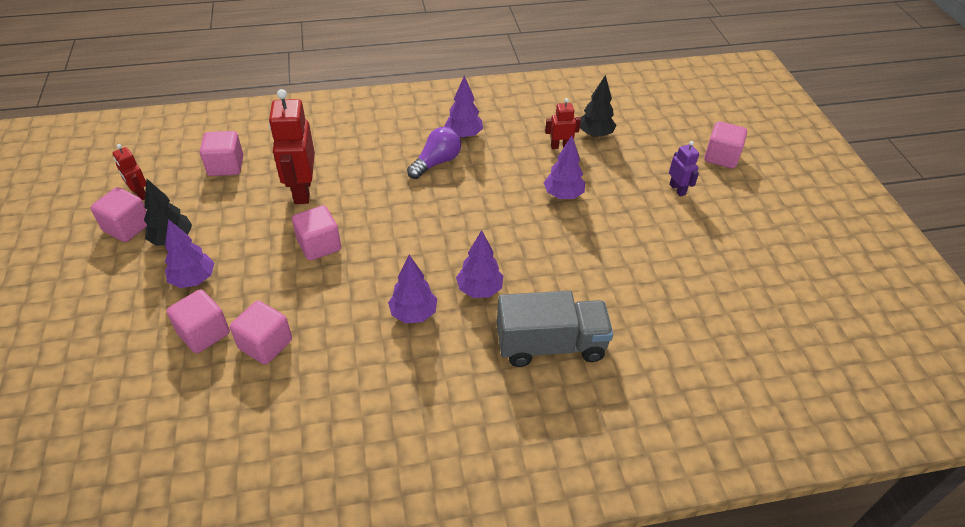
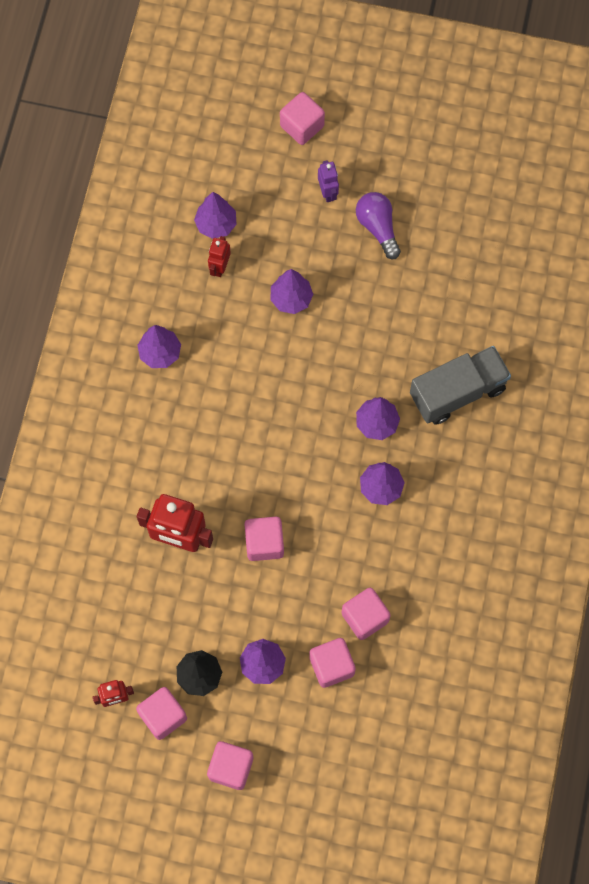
camera: 65 degrees left, 25 degrees up
pink cube [200,131,243,176] -> pink cube moved to [207,741,253,790]
purple light bulb [407,127,461,179] -> purple light bulb moved to [356,192,401,259]
grey truck [497,291,613,367] -> grey truck turned 45 degrees clockwise [410,346,511,425]
black tree [580,75,616,138] -> purple tree [194,192,237,239]
purple robot [669,141,699,197] -> purple robot turned 75 degrees clockwise [318,160,339,202]

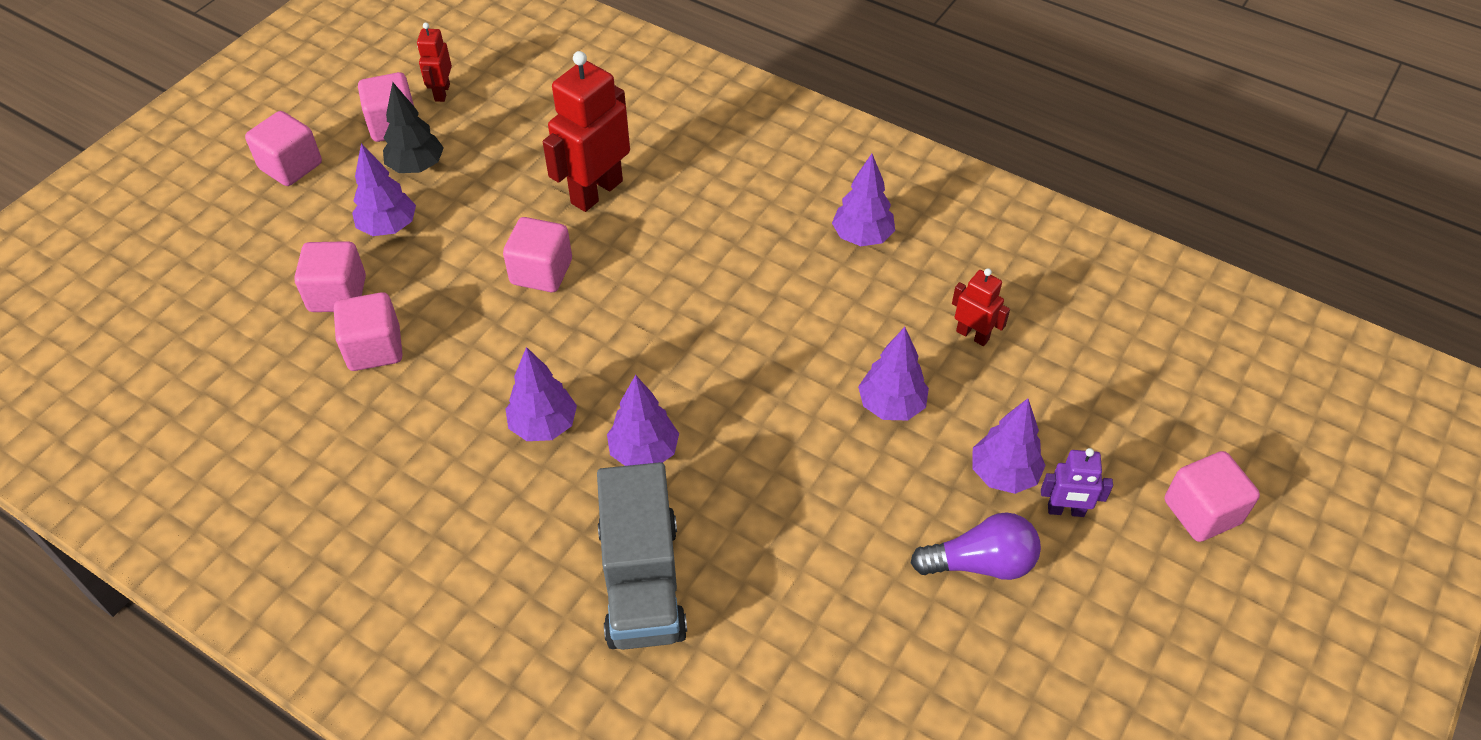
camera: 110 degrees right, 20 degrees down
purple tree [194,192,237,239] -> purple tree moved to [973,398,1046,494]

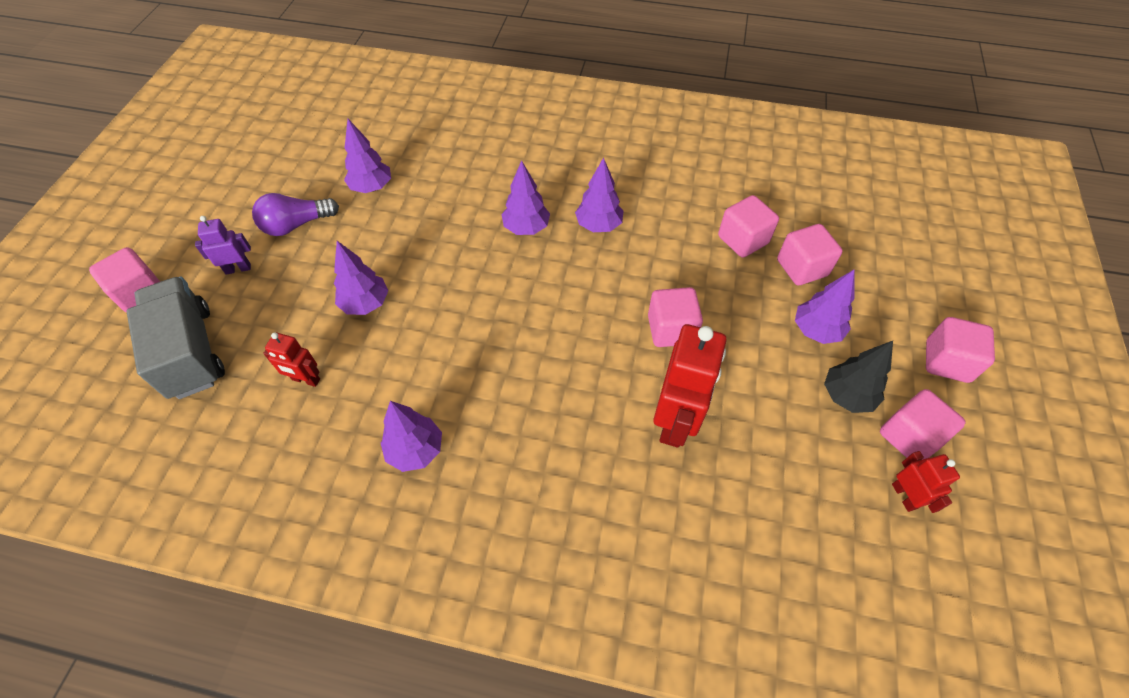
camera: 160 degrees right, 5 degrees up
grey truck [597,462,687,650] -> grey truck moved to [127,276,225,399]
purple tree [973,398,1046,494] -> purple tree moved to [344,119,391,193]

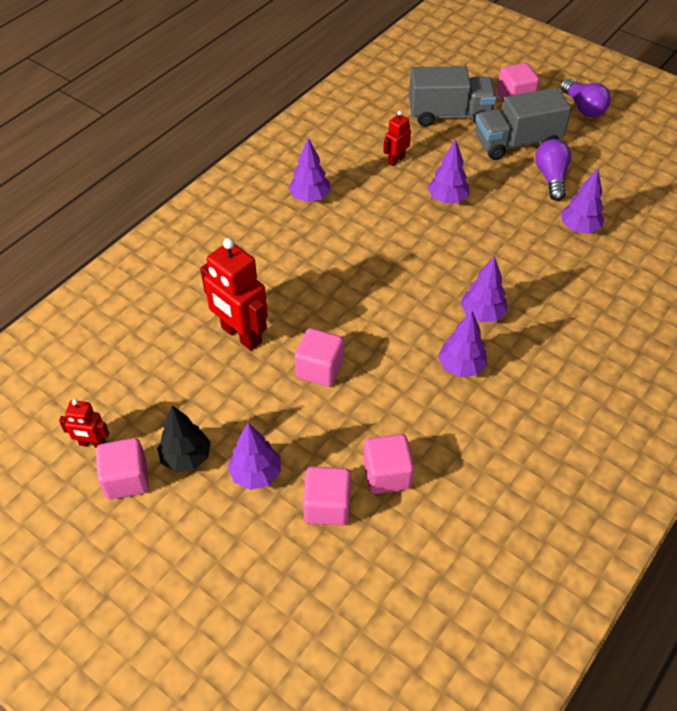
camera: 115 degrees right, 5 degrees down
purple robot [195,216,251,275] -> grey truck [475,88,572,160]
pink cube [926,317,995,383] -> none
none -> purple light bulb [560,79,611,117]

